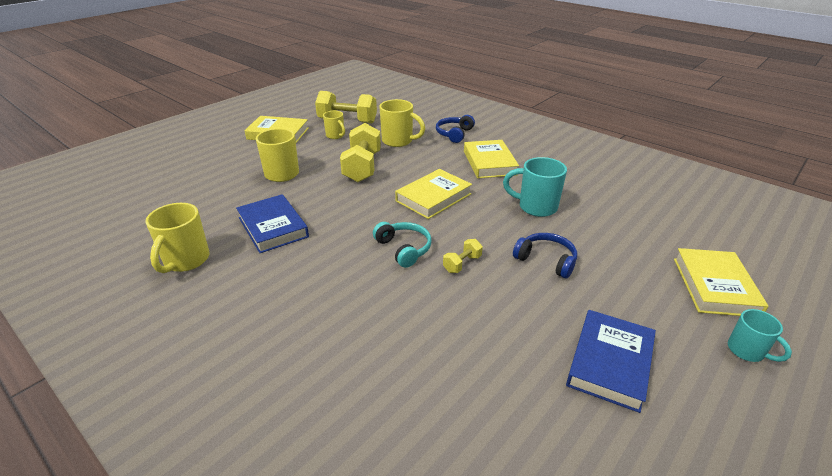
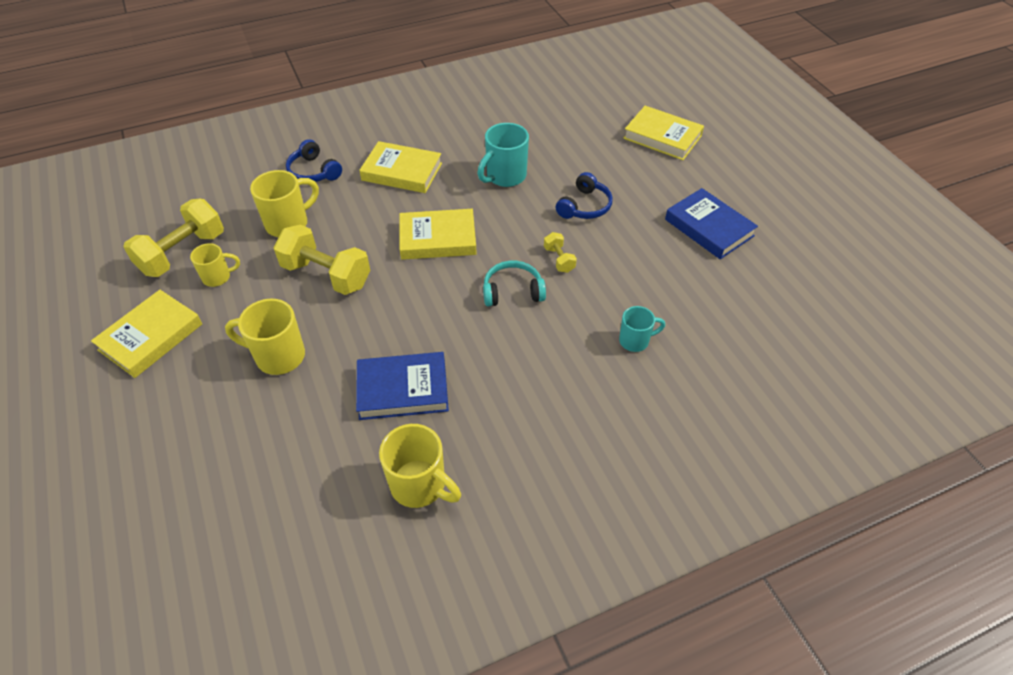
camera: 65 degrees left, 15 degrees up
yellow book [395,169,472,219] -> yellow book turned 75 degrees counterclockwise [399,209,477,260]
blue headphones [513,233,577,278] -> blue headphones turned 150 degrees clockwise [556,172,613,219]
turquoise mug [728,309,792,362] -> turquoise mug moved to [619,306,665,352]

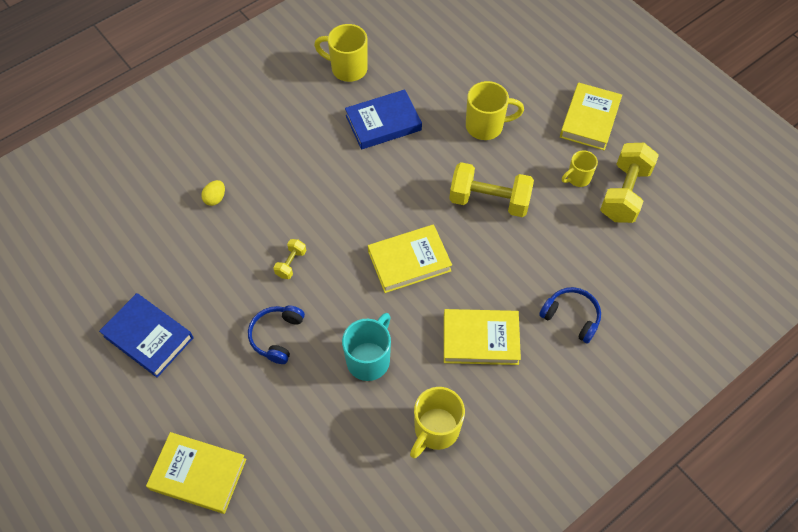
camera: 165 degrees right, 10 degrees up
yellow mug [250,170,319,237] -> yellow mug moved to [410,387,465,458]
turquoise headphones [483,261,546,306] -> none
yellow dumbbell [544,232,577,273] -> yellow dumbbell turned 60 degrees clockwise [273,239,306,279]
turquoise mug [619,306,665,352] -> yellow egg [201,180,225,206]

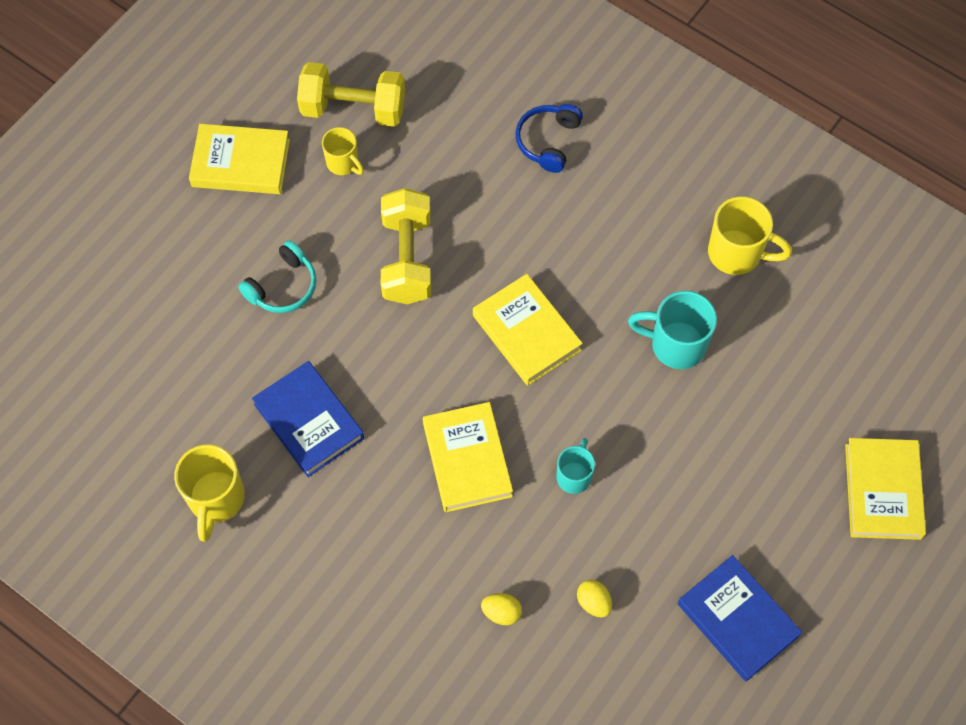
camera: 105 degrees left, 5 degrees up
blue book [99,293,193,377] -> blue book turned 60 degrees counterclockwise [678,555,802,682]
blue headphones [248,305,305,364] -> none
yellow dumbbell [273,239,306,279] -> turquoise mug [557,438,595,494]
yellow book [444,309,521,365] -> yellow book moved to [423,402,513,512]
yellow mug [466,81,524,140] -> turquoise headphones [238,240,316,313]
none -> yellow egg [577,580,612,617]

